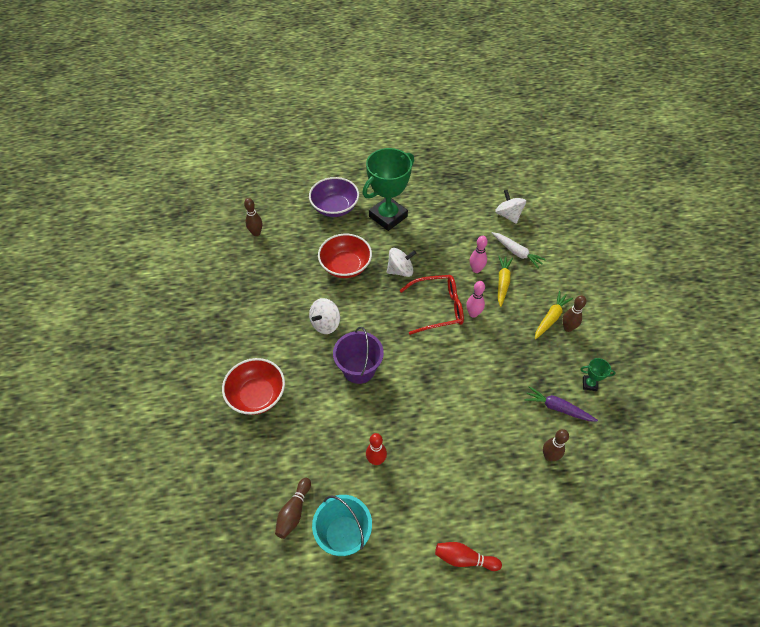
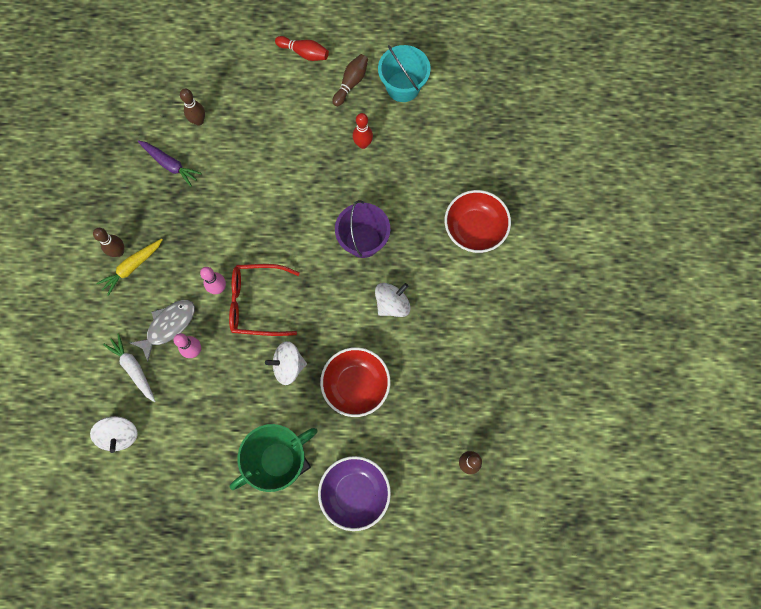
camera: 170 degrees left, 20 degrees up
brown bowling pin [275,478,311,539] -> brown bowling pin moved to [332,54,368,106]
yellow carrot [498,256,513,307] -> grey fish [131,300,195,362]
green trophy [581,358,616,391] -> none

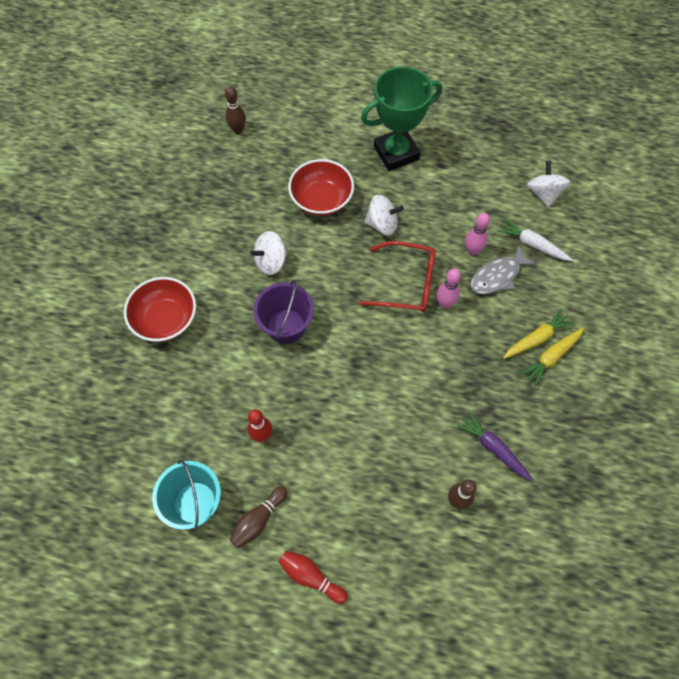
camera: 170 degrees left, 10 degrees down
brown bowling pin [93,228,124,257] -> yellow carrot [520,327,584,386]
white carrot [103,333,155,402] -> white carrot turned 150 degrees clockwise [498,218,573,261]
purple bowl [318,456,391,531] -> none

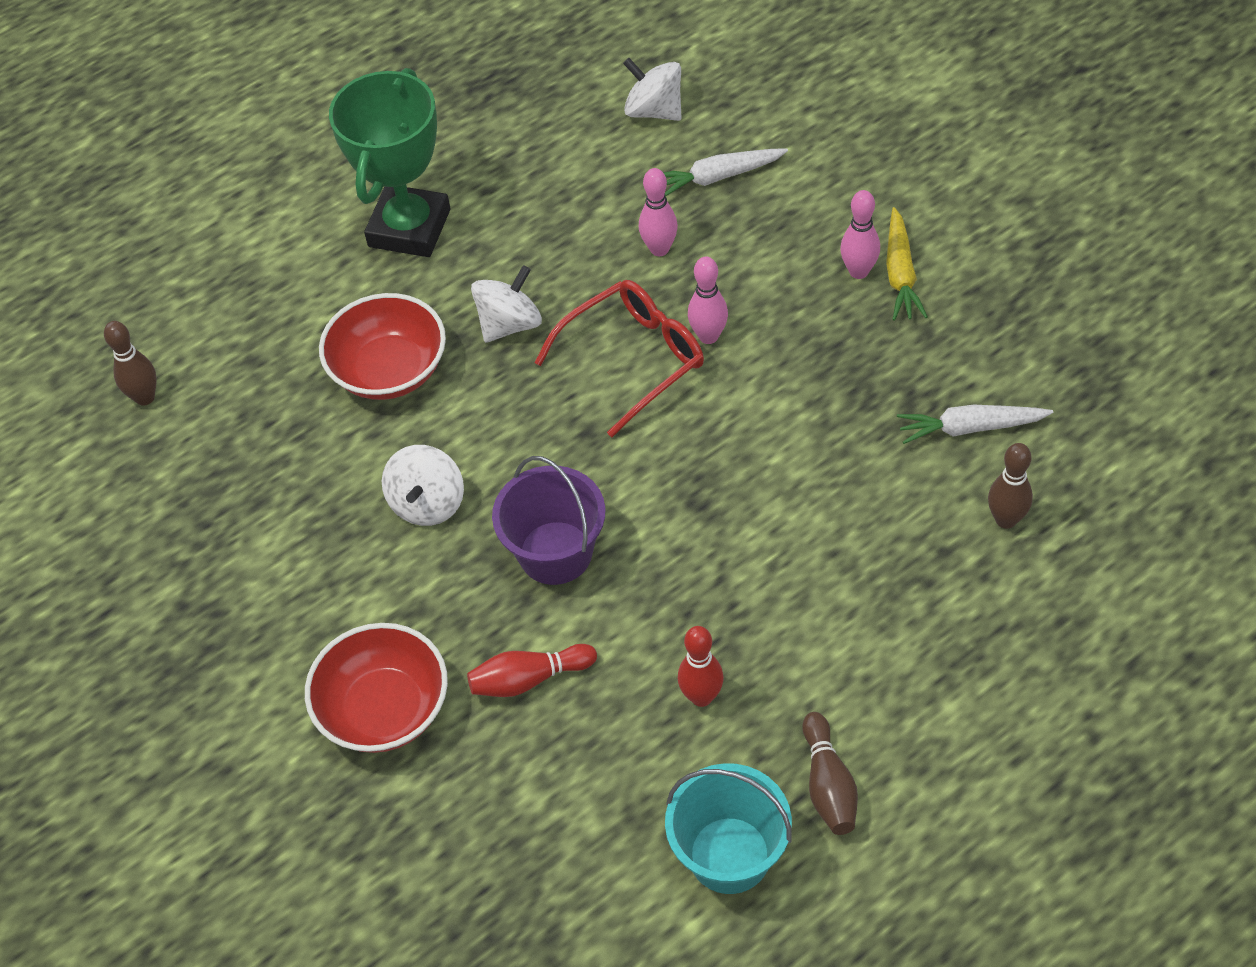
camera: 45 degrees left, 10 degrees down
red bowling pin [278,551,348,604] -> red bowling pin moved to [467,644,597,697]
purple carrot [457,412,534,481] -> white carrot [897,405,1053,444]
grey fish [470,245,537,294] -> none
yellow carrot [503,309,574,359] -> pink bowling pin [840,190,880,279]

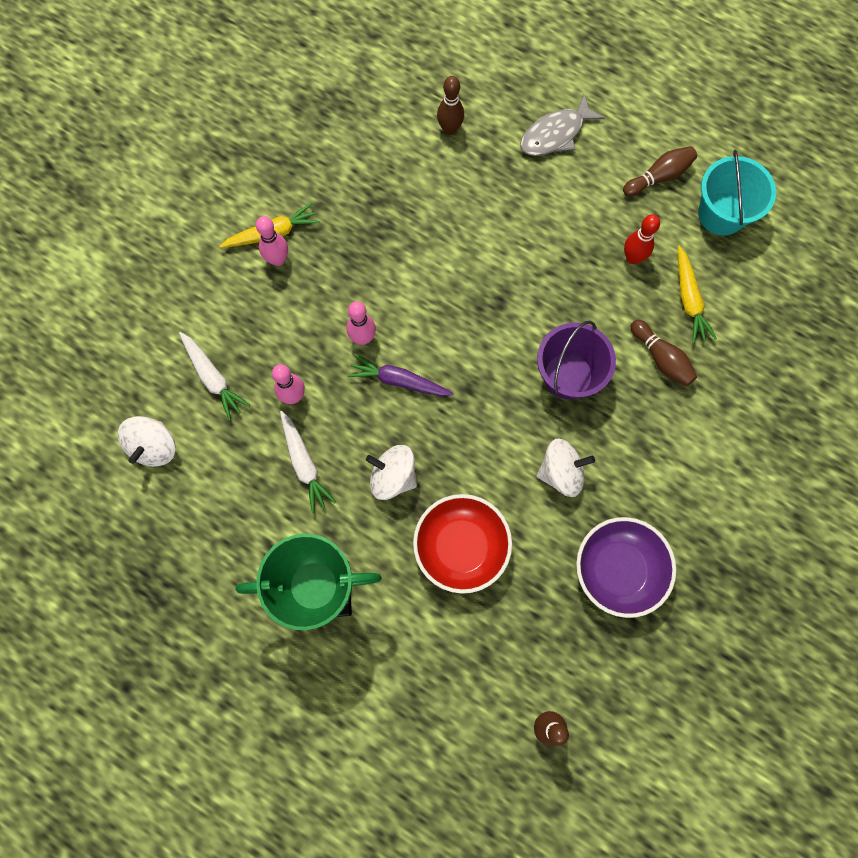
camera: 115 degrees left, 20 degrees up
red bowl [305,623,448,753] -> none
red bowling pin [467,644,597,697] -> brown bowling pin [631,320,697,386]
red glasses [534,280,704,437] -> purple carrot [347,354,454,396]
white carrot [897,405,1053,444] -> white carrot moved to [280,411,336,513]
none -> grey fish [520,95,605,156]
none -> purple bowl [576,517,676,618]
none -> yellow carrot [678,245,717,344]

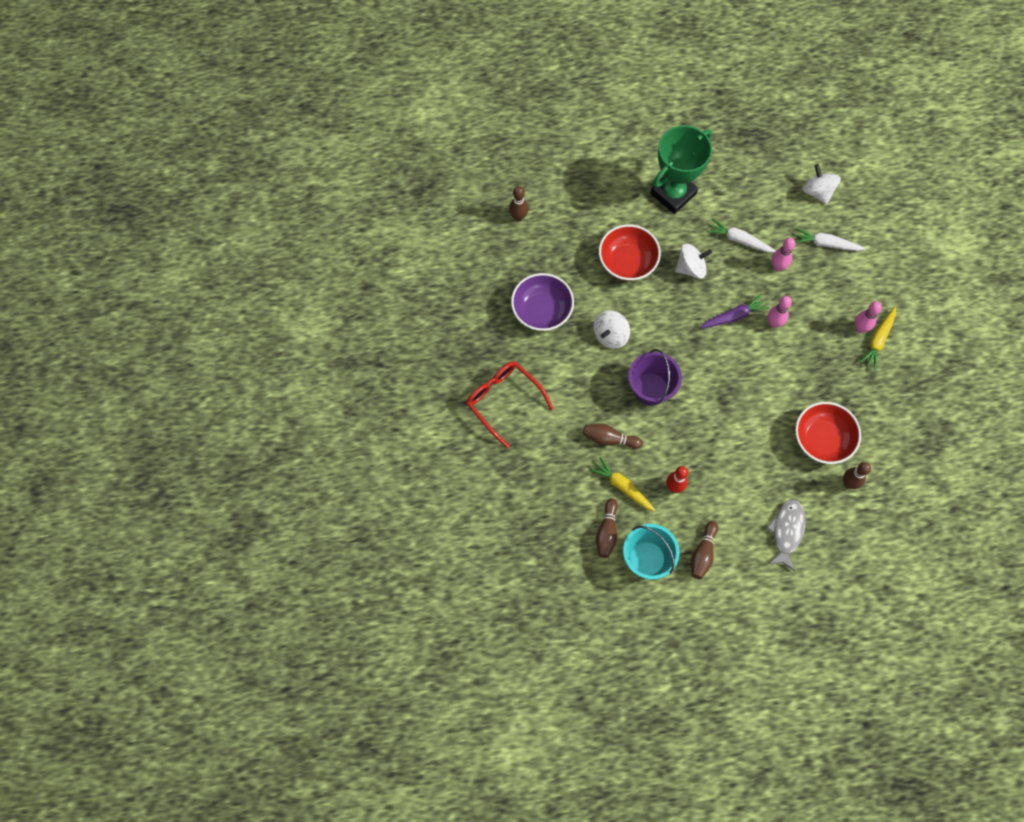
camera: 140 degrees right, 5 degrees down
none -> red glasses [466,361,554,448]
none -> brown bowling pin [596,498,618,558]
none -> red bowl [795,402,861,464]

